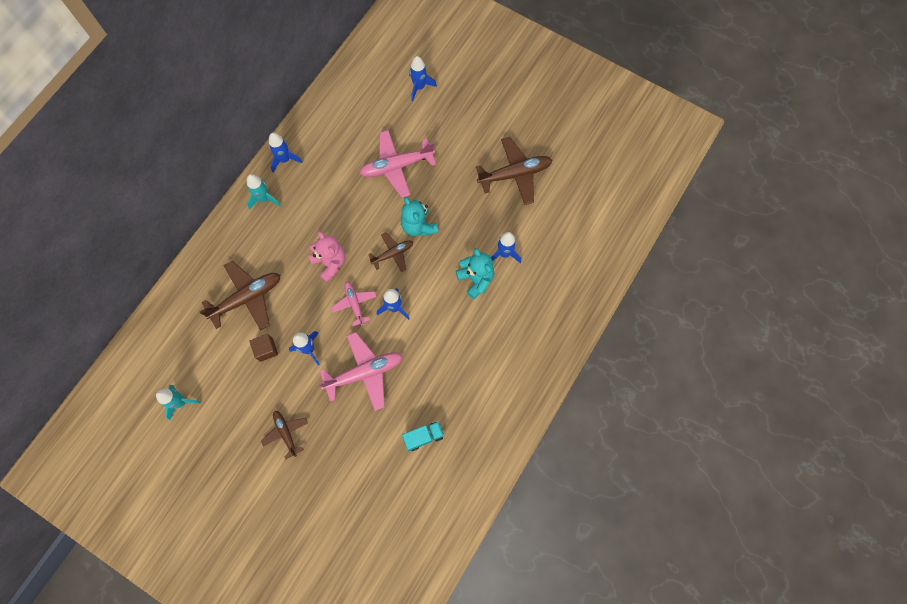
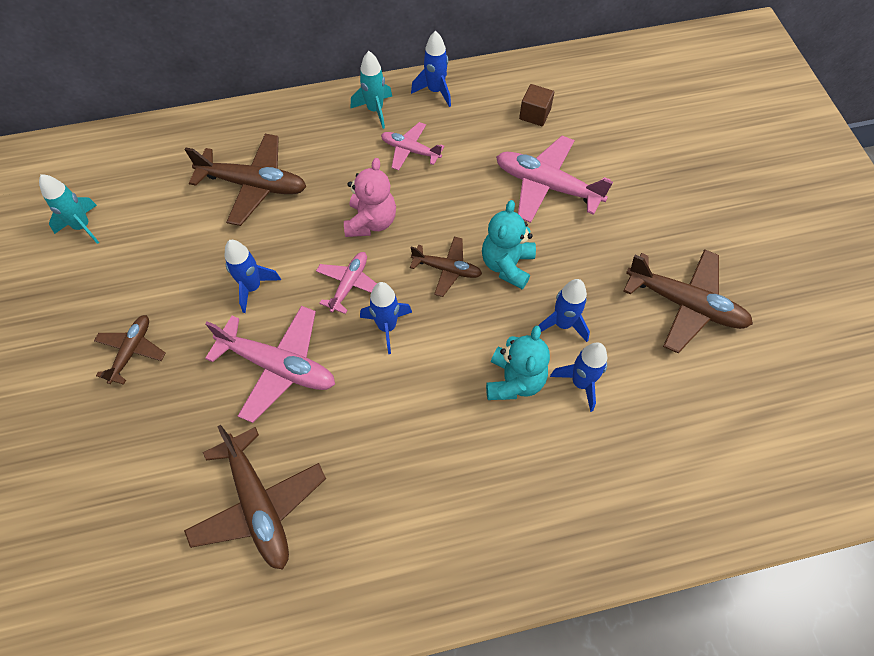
camera: 45 degrees right, 10 degrees down
brown cube [250,334,278,362] -> brown cube moved to [519,84,554,126]
turquoise truck [402,421,444,451] -> brown plane [184,425,326,570]
blue rocket [409,56,437,101] -> blue rocket moved to [539,279,590,342]
none -> pink plane [381,122,444,171]

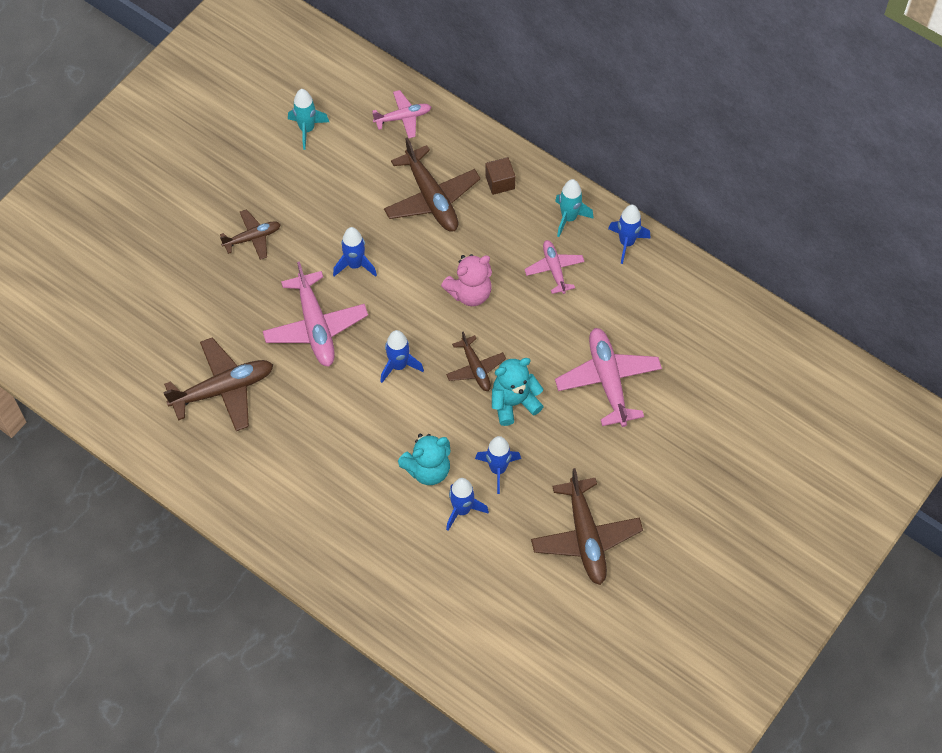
camera: 50 degrees right, 0 degrees up
brown plane [184,425,326,570] -> brown plane turned 135 degrees counterclockwise [163,337,273,431]
pink plane [316,252,377,314] -> pink plane moved to [372,90,431,139]
brown cube [519,84,554,126] -> brown cube moved to [485,157,516,195]

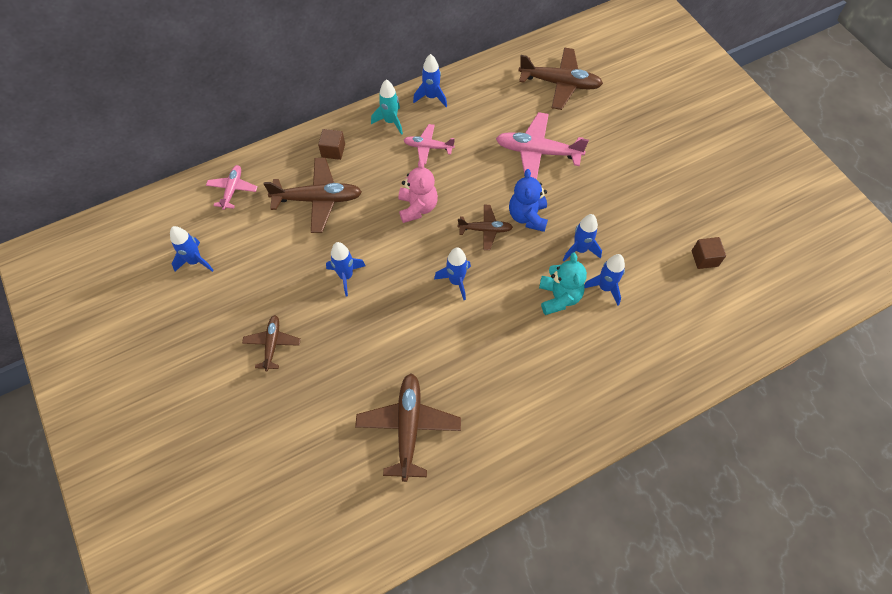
camera: 65 degrees left, 0 degrees up
pink plane [263,261,368,367] -> none
turquoise rocket [288,89,329,150] -> blue rocket [170,226,214,272]
turquoise teddy bear [492,358,544,426] -> blue teddy bear [509,169,548,232]
brown plane [531,468,643,585] -> brown plane moved to [518,47,603,110]
none -> brown cube [692,237,726,269]

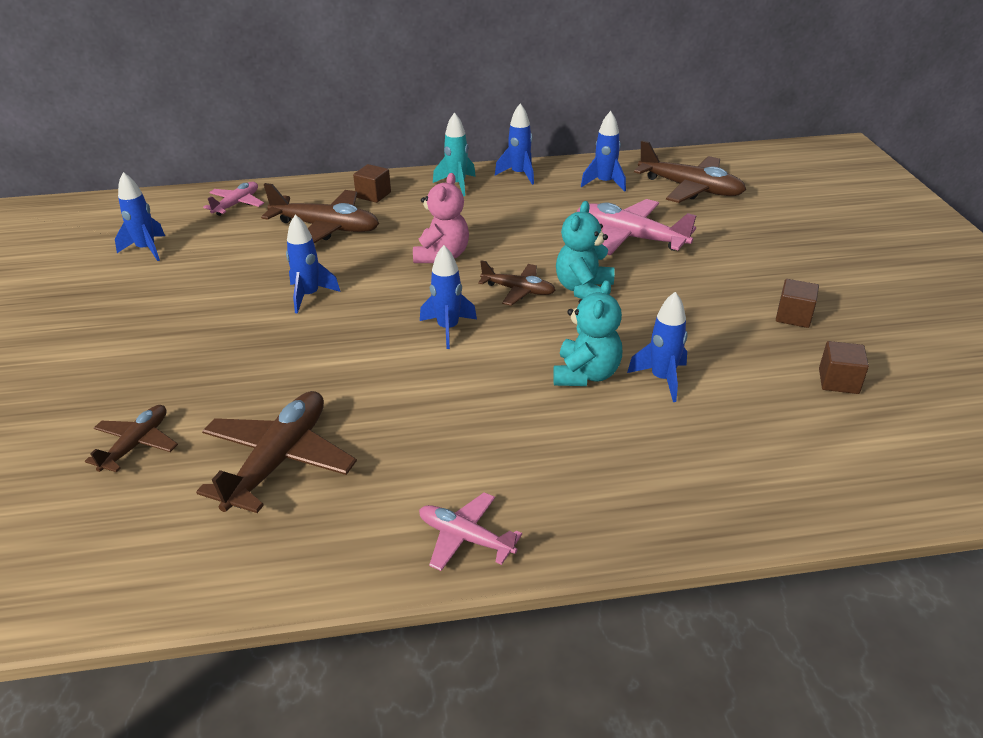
camera: 20 degrees right, 25 degrees down
brown plane [242,315,301,371] -> brown plane moved to [85,405,178,472]
pink plane [404,124,455,164] -> pink plane moved to [419,492,522,571]
blue teddy bear [509,169,548,232] -> turquoise teddy bear [556,201,615,299]
blue rocket [563,214,602,261] -> blue rocket moved to [581,111,626,192]
none -> brown cube [776,279,819,328]

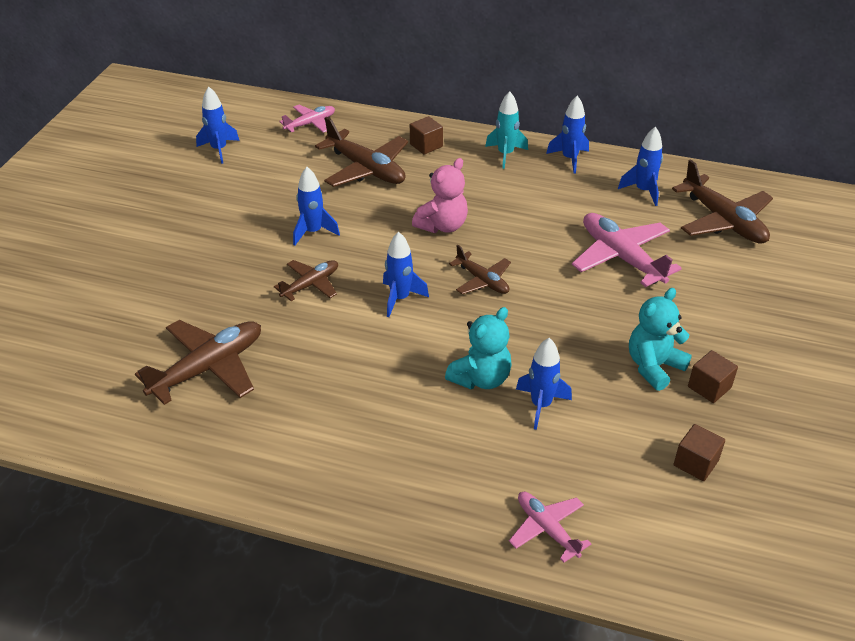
camera: 25 degrees right, 5 degrees up
brown plane [85,405,178,472] -> brown plane moved to [274,260,338,301]
pink plane [419,492,522,571] -> pink plane moved to [509,492,591,563]
turquoise teddy bear [556,201,615,299] -> turquoise teddy bear moved to [629,288,692,391]

